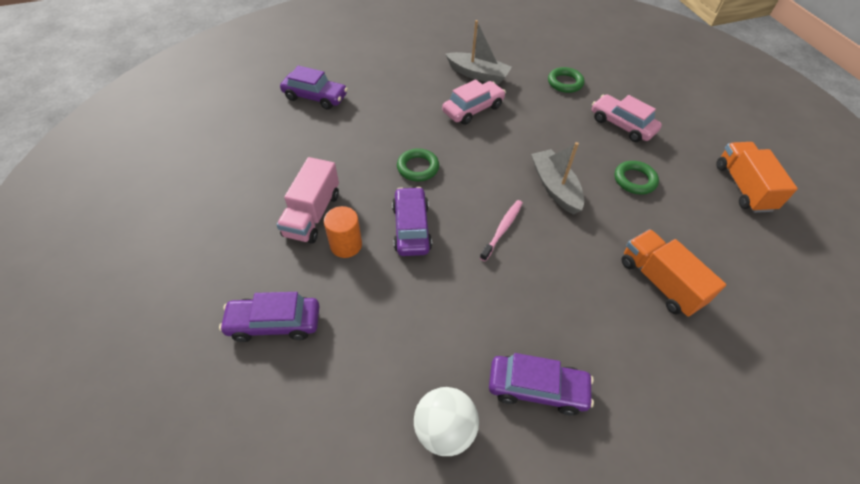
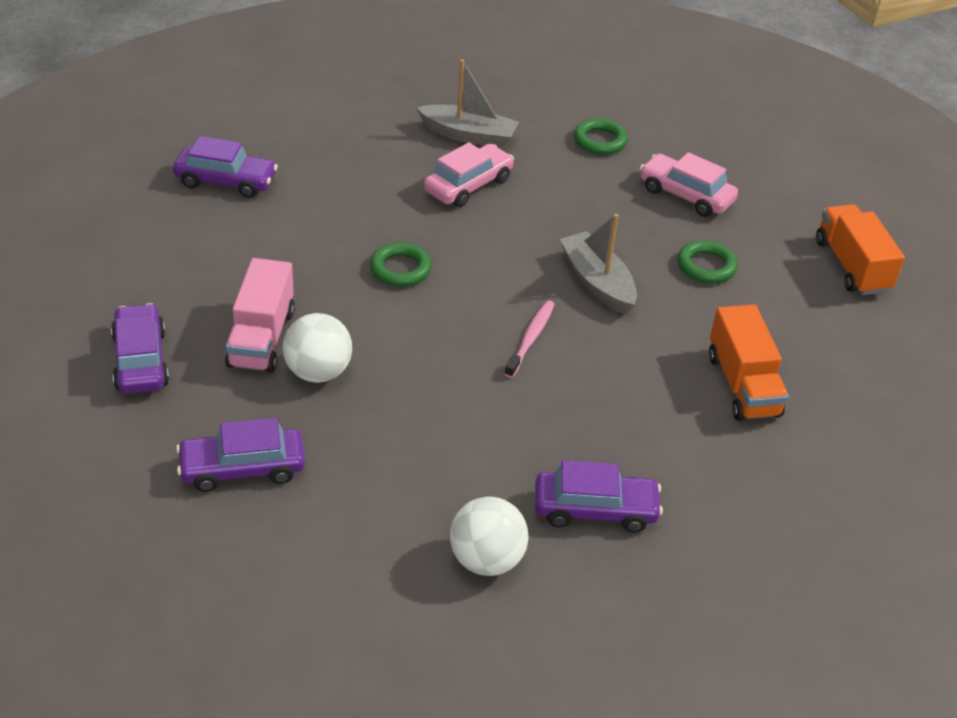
camera: 10 degrees left, 10 degrees down
orange cylinder [324,206,362,258] -> white ball [283,313,352,383]
purple car [392,187,432,256] -> purple car moved to [111,303,169,394]
orange truck [621,229,726,317] -> orange truck turned 150 degrees counterclockwise [709,305,789,421]

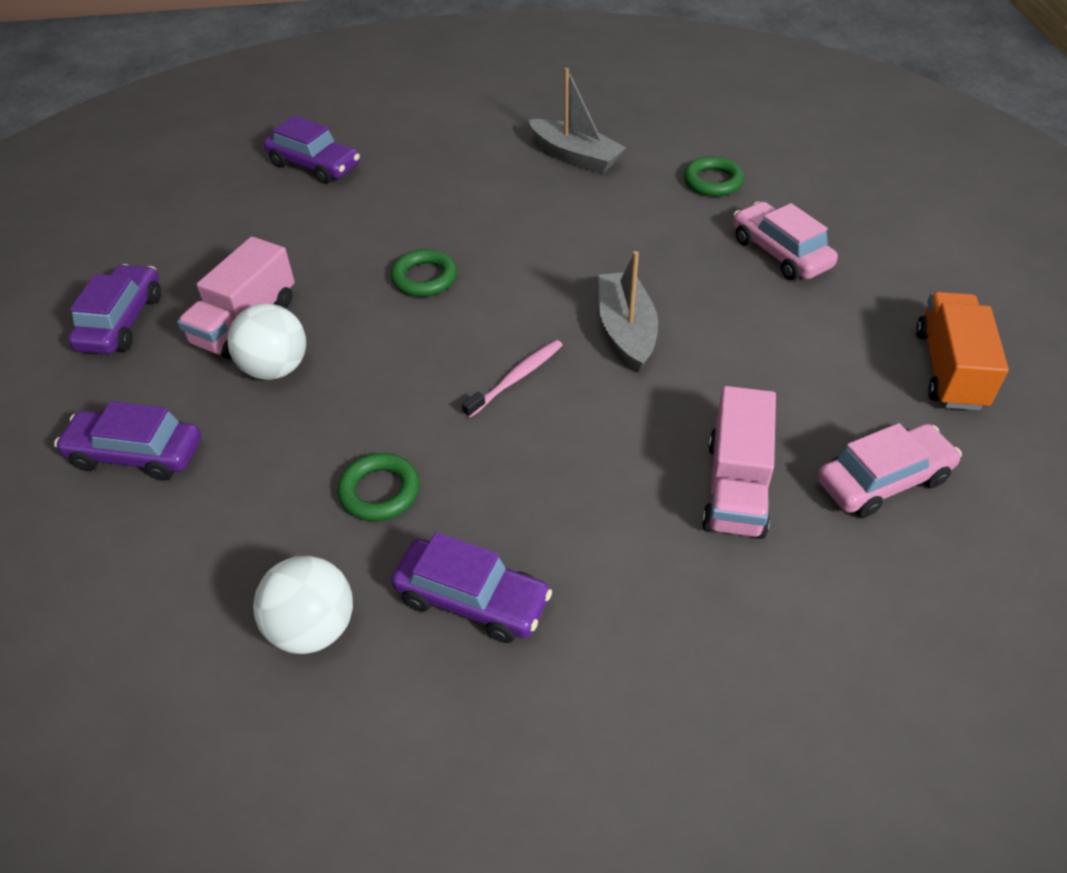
camera: 25 degrees right, 5 degrees up
pink car [424,142,514,207] -> pink car moved to [817,423,962,518]
green ring [677,240,738,283] -> green ring moved to [337,453,420,521]
orange truck [709,305,789,421] -> pink truck [702,386,776,539]

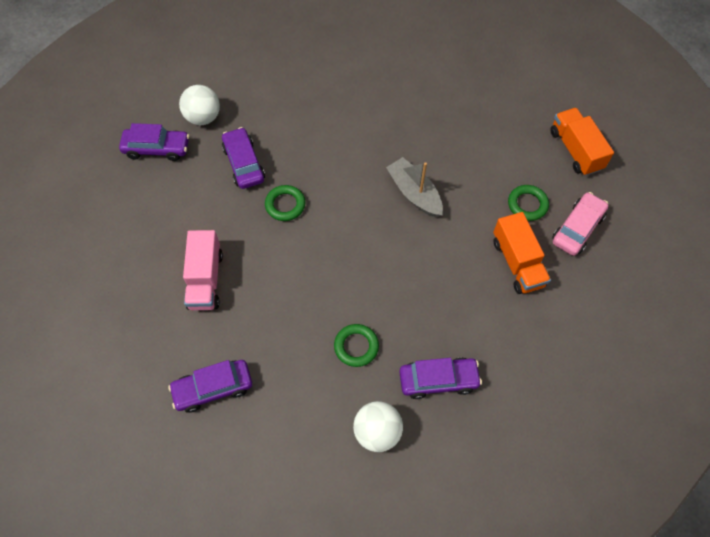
camera: 30 degrees left, 15 degrees up
purple car [68,264,161,354] -> purple car moved to [222,127,265,189]
white ball [227,304,306,380] -> white ball moved to [179,85,220,125]
pink toothbrush [462,340,563,418] -> none
grey boat [529,68,626,174] -> none
green ring [684,156,744,197] -> green ring moved to [508,185,549,221]
pink truck [702,386,776,539] -> orange truck [493,212,551,294]
pink car [733,201,838,280] -> none

